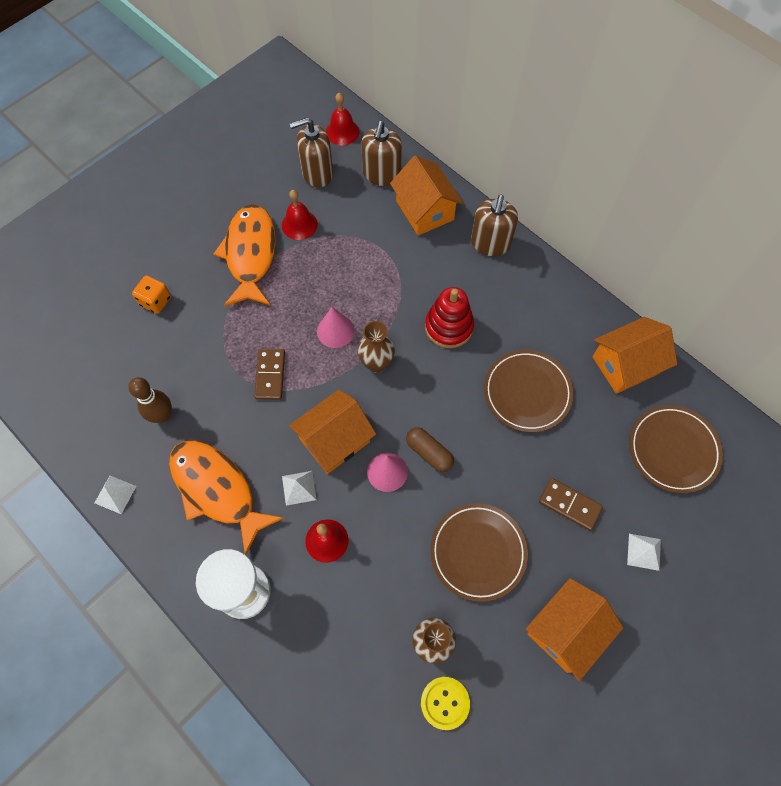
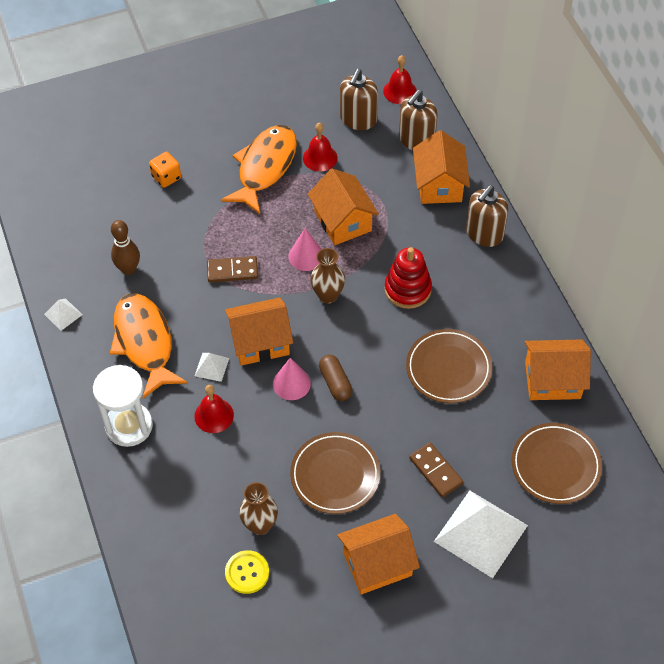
camera: 25 degrees right, 10 degrees down
brown domino [254,349,285,400] -> brown domino turned 60 degrees clockwise [207,256,258,283]
brown soap dispenser [290,118,333,188] -> brown soap dispenser turned 75 degrees counterclockwise [340,69,378,130]
white pyramid [627,534,661,571] -> white pyramid [434,490,528,578], size x2.25
none -> orange house [308,169,379,245]

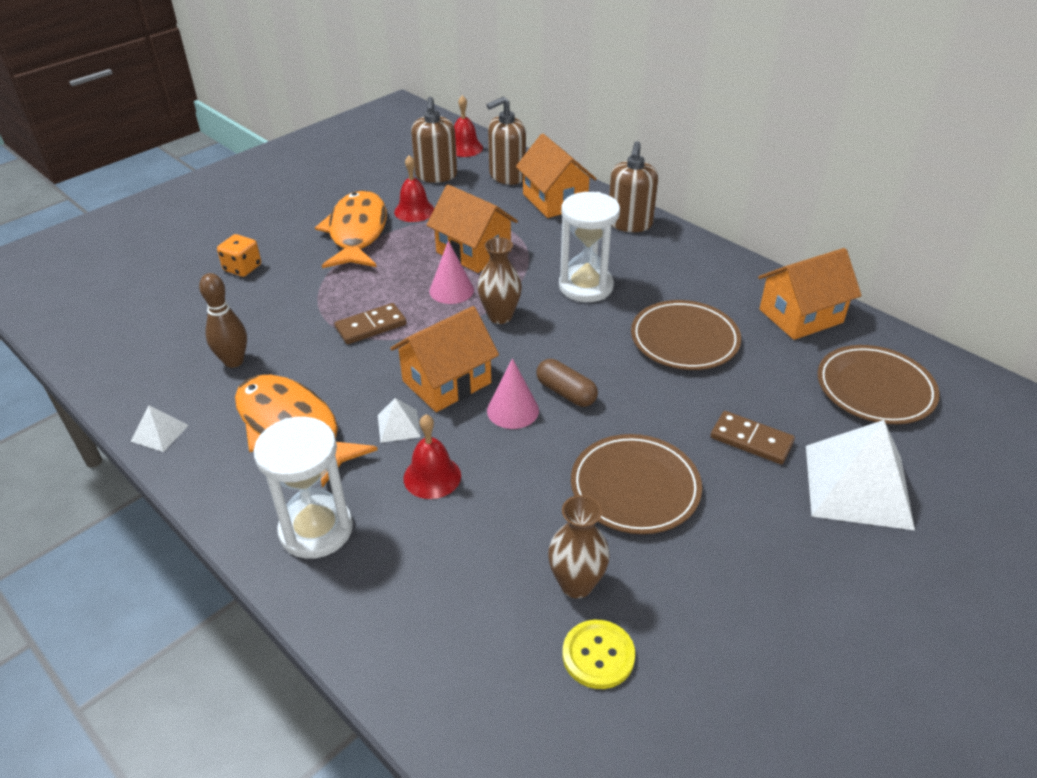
camera: 25 degrees left, 15 degrees down
orange house [337,514,420,595] -> none
red stacking toy [385,247,432,309] -> white hourglass [559,192,620,302]
brown soap dispenser [399,90,437,151] -> brown soap dispenser turned 45 degrees clockwise [487,96,526,185]

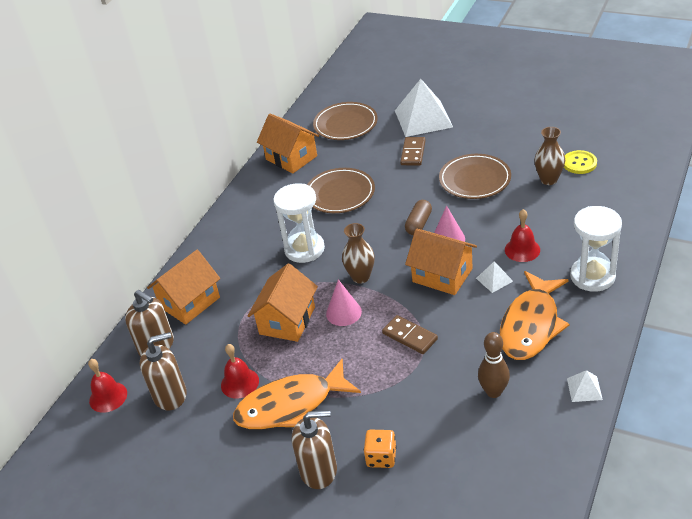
camera: 105 degrees left, 0 degrees up
brown soap dispenser [609,141,658,232] -> brown soap dispenser moved to [292,410,337,489]

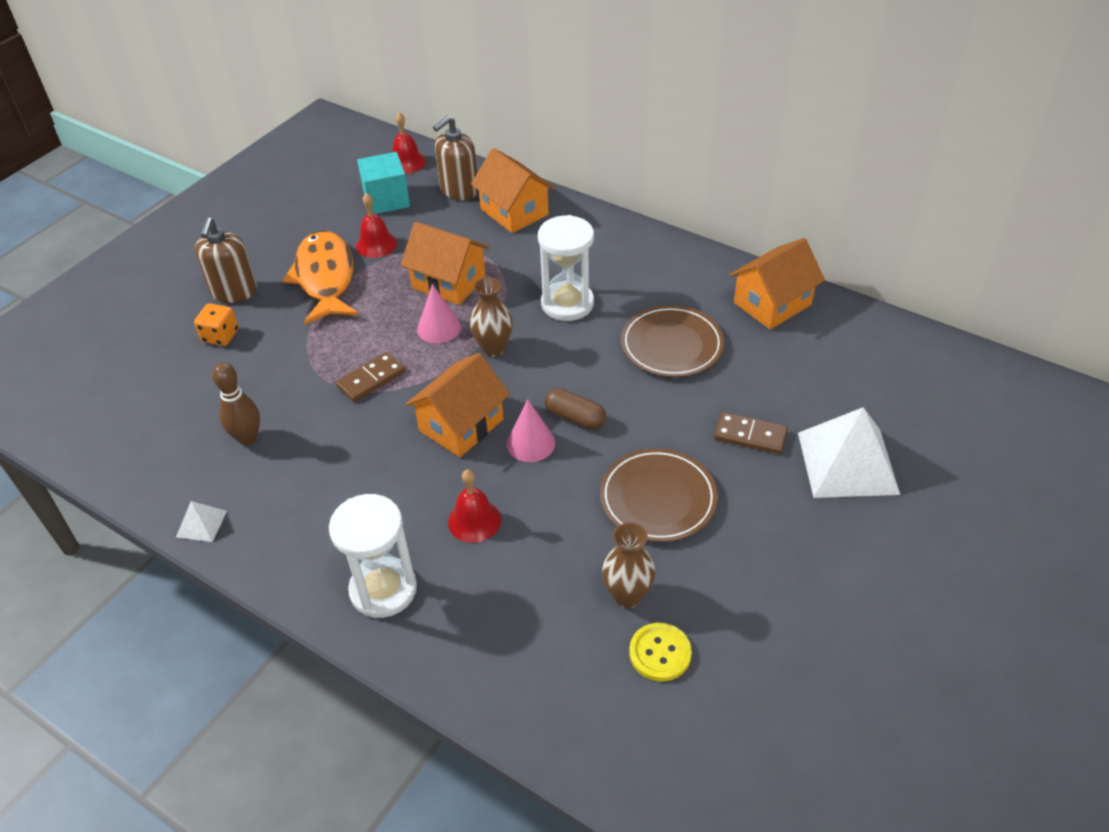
camera: 95 degrees right, 5 degrees up
brown soap dispenser [140,332,187,410] -> turquoise cube [357,152,410,214]
brown plate [313,102,378,140] -> none
white pyramid [476,261,513,293] -> none
orange fish [500,271,569,360] -> none

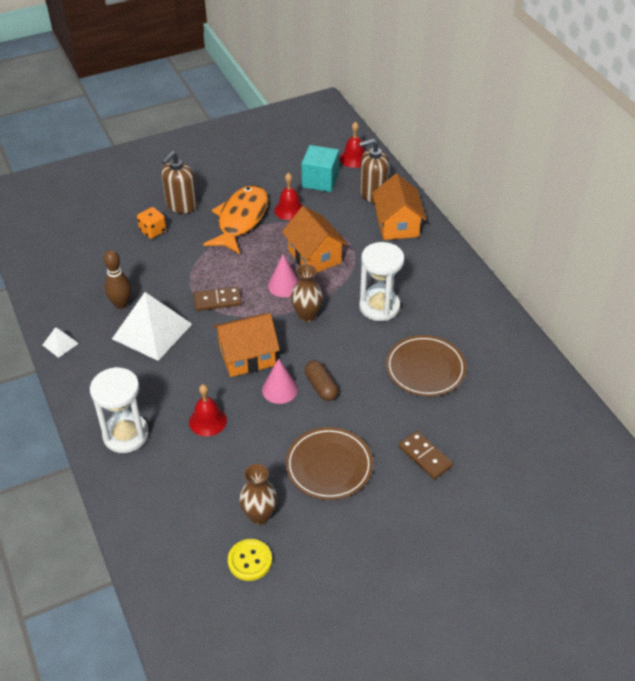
camera: 30 degrees right, 0 degrees up
orange house [729,238,825,330] -> none
white pyramid [798,407,900,498] -> white pyramid moved to [112,292,192,361]

